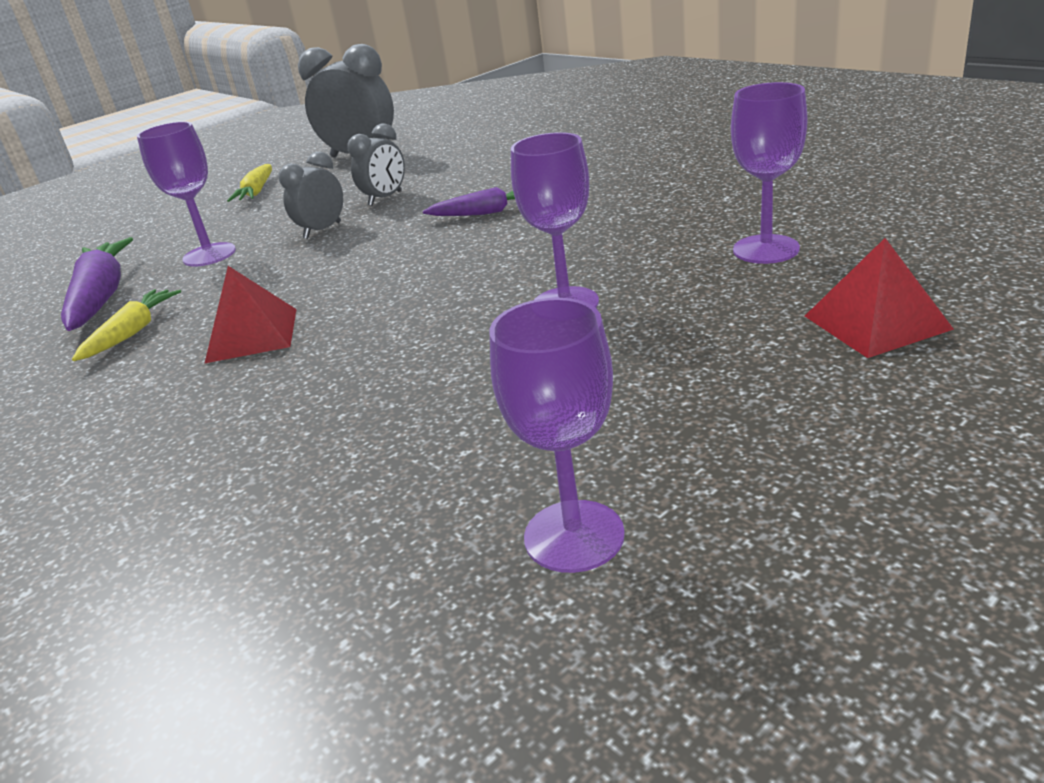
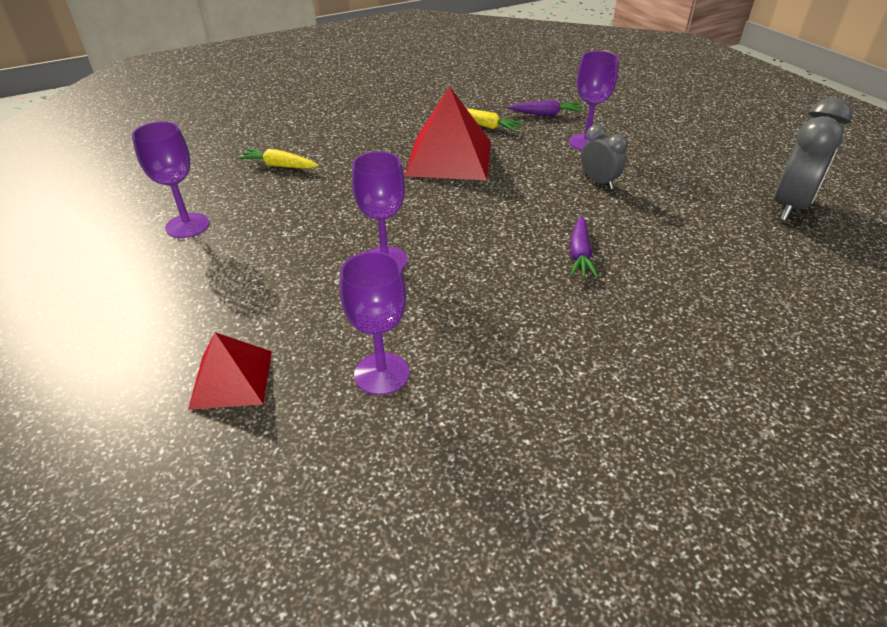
camera: 100 degrees right, 10 degrees up
purple carrot [61,237,133,331] -> purple carrot [507,100,583,116], size x0.60
red pyramid [204,266,297,364] -> red pyramid [405,86,491,180], size x1.71
yellow carrot [227,164,272,202] -> yellow carrot moved to [237,148,319,168]
grey clock [348,123,405,206] -> none

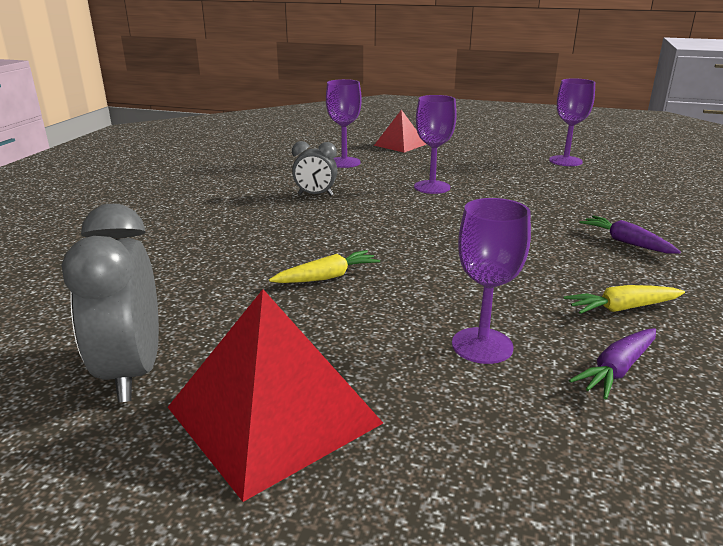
camera: 135 degrees right, 15 degrees down
yellow carrot [237,148,319,168] -> yellow carrot moved to [269,250,380,283]
red pyramid [405,86,491,180] -> red pyramid moved to [168,289,383,502]
purple carrot [570,216,598,278] -> purple carrot moved to [579,216,681,254]
grey clock [581,125,628,189] -> grey clock moved to [292,141,338,196]

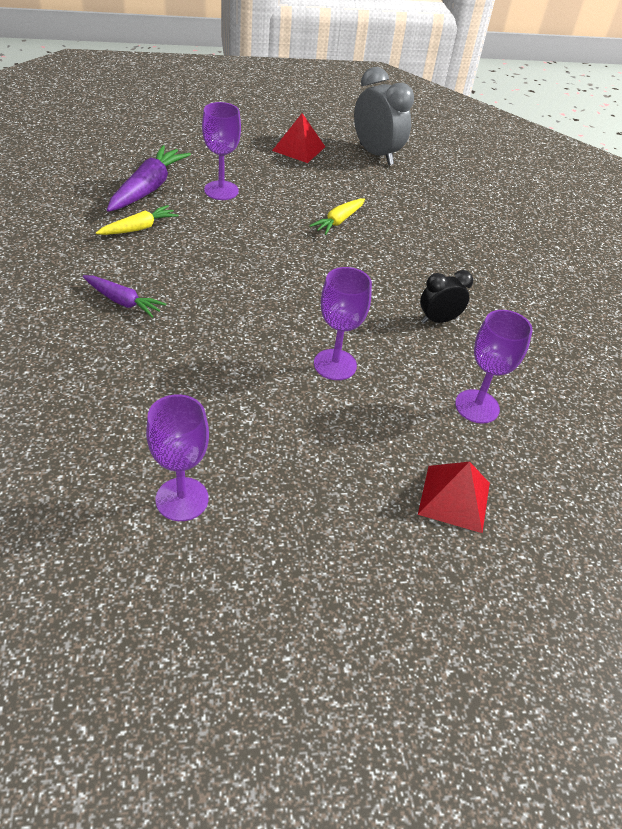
camera: 150 degrees right, 20 degrees up
red pyramid [168,289,383,502] -> red pyramid [272,113,325,163], size x0.59
grey clock [292,141,338,196] -> black clock [420,270,473,323]
purple carrot [569,328,656,399] -> purple carrot [107,145,191,212], size x1.66

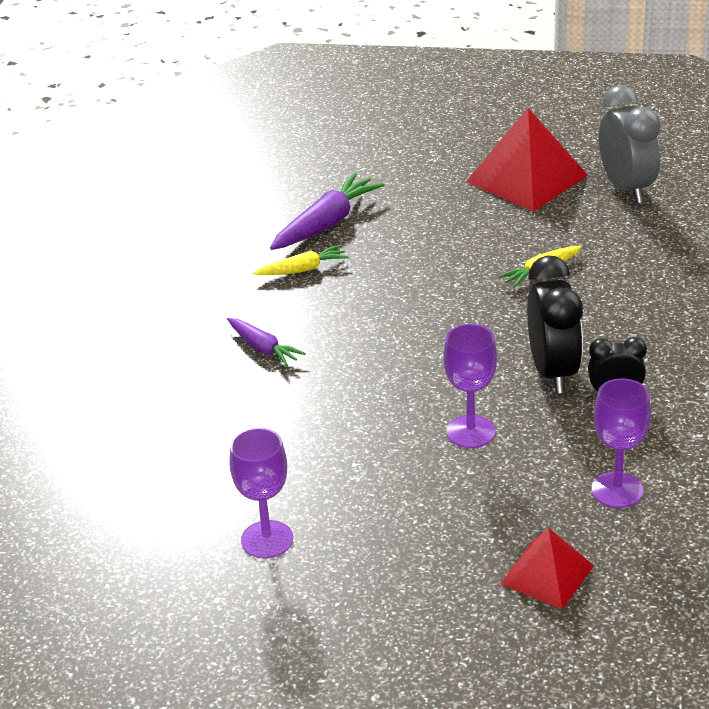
camera: 25 degrees right, 10 degrees down
purple goblet [202,102,241,200] -> none
red pyramid [272,113,325,163] -> red pyramid [466,108,588,212], size x1.71
none -> black clock [527,255,583,393]

